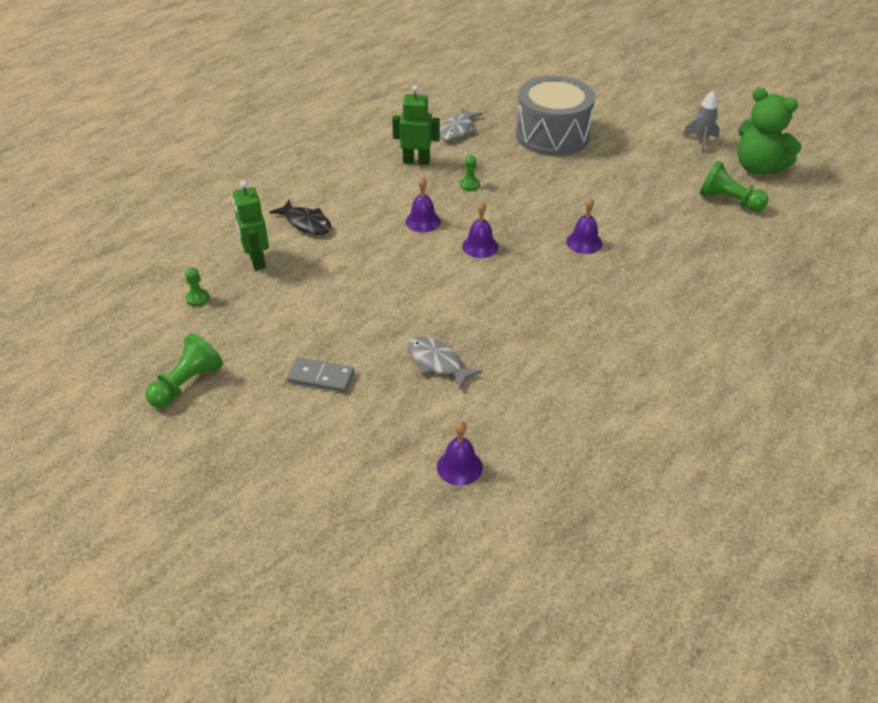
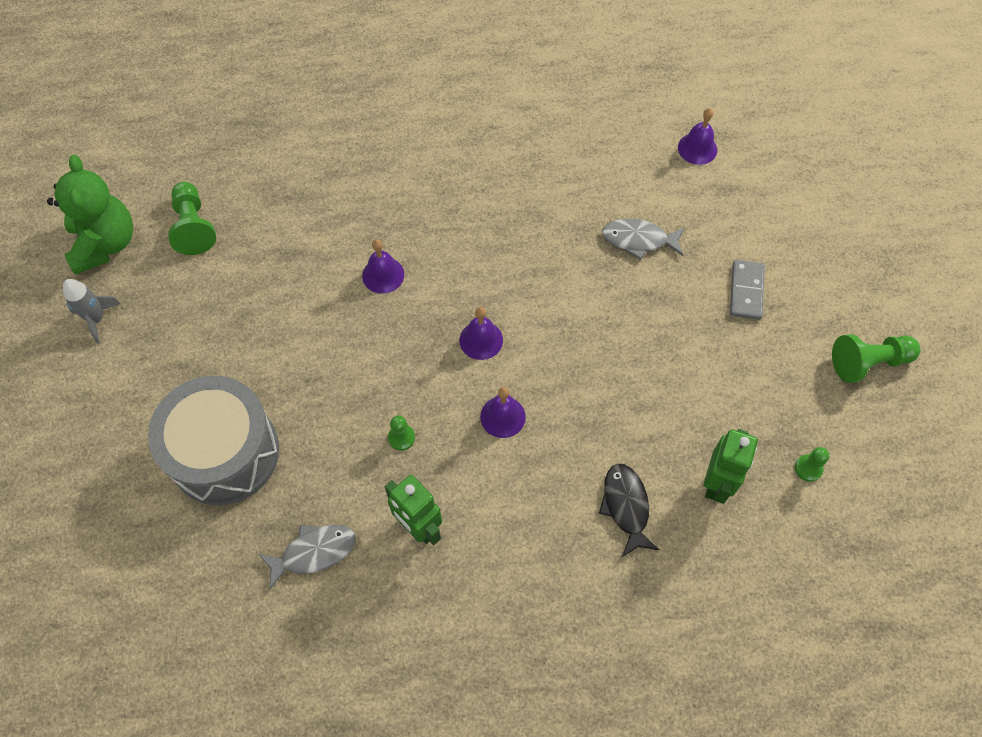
camera: 140 degrees left, 20 degrees up
grey domino [287,357,354,392] -> grey domino turned 45 degrees clockwise [730,260,765,320]
grey fish [408,336,482,389] -> grey fish turned 105 degrees clockwise [602,219,685,260]

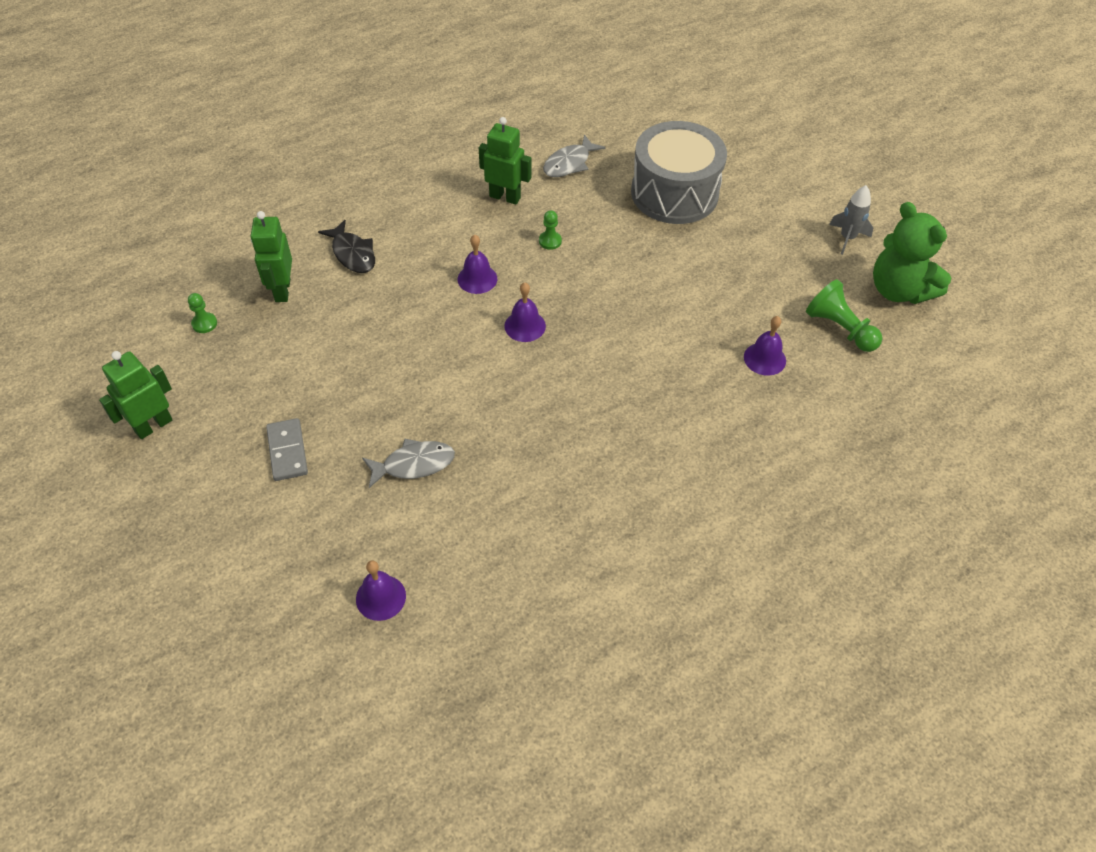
camera: 155 degrees right, 10 degrees down
purple bell [362,239,404,294] -> purple bell moved to [744,316,786,376]
green pawn [832,334,920,383] -> green robot [99,351,172,439]

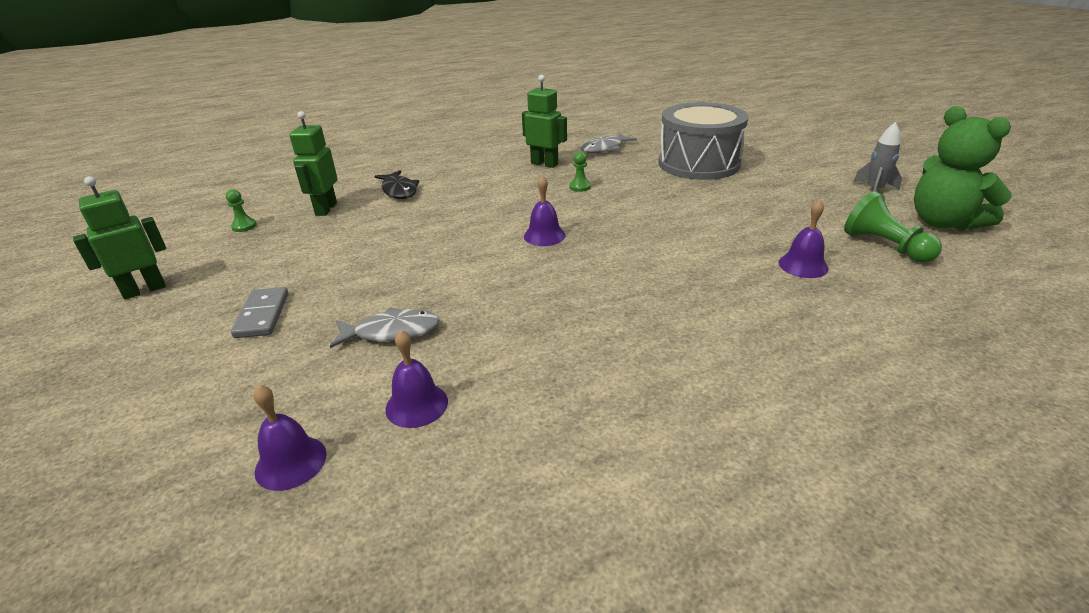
camera: 10 degrees right, 20 degrees down
purple bell [458,235,497,294] -> purple bell moved to [385,330,448,428]

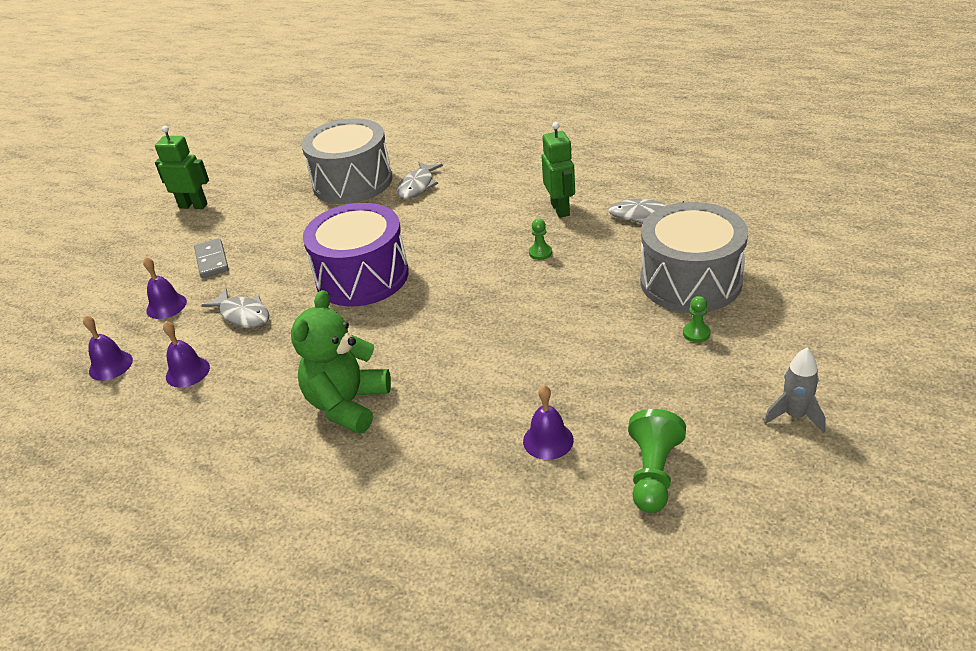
camera: 50 degrees right, 5 degrees up
green pawn [226,189,257,232] -> green pawn moved to [683,296,711,342]
grey domino [231,287,288,338] -> grey domino turned 60 degrees counterclockwise [194,238,229,278]
green robot [289,111,338,216] -> grey drum [301,118,392,204]
black fish [374,170,420,199] -> grey fish [397,162,443,199]
purple bell [524,176,566,246] -> purple bell moved to [143,257,187,319]
green teddy bear [914,106,1012,231] -> green teddy bear moved to [291,290,391,434]
none -> purple drum [303,203,409,306]

